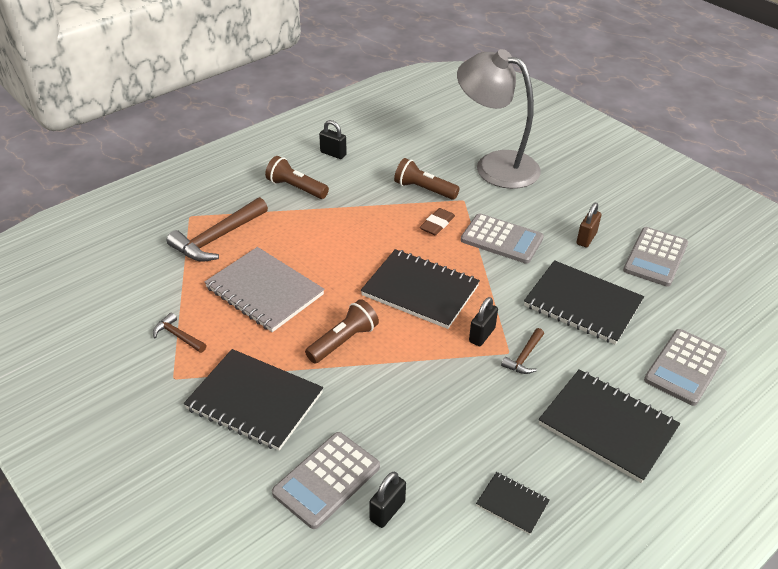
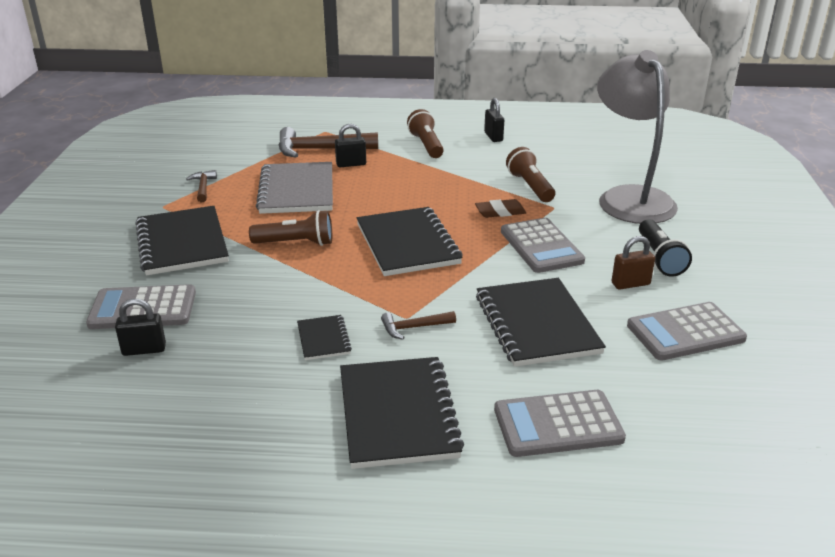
camera: 45 degrees right, 10 degrees down
black padlock [469,297,498,346] -> black padlock moved to [335,124,366,167]
black notebook [476,472,550,535] -> black notebook moved to [297,315,352,360]
none -> black flashlight [639,219,692,277]

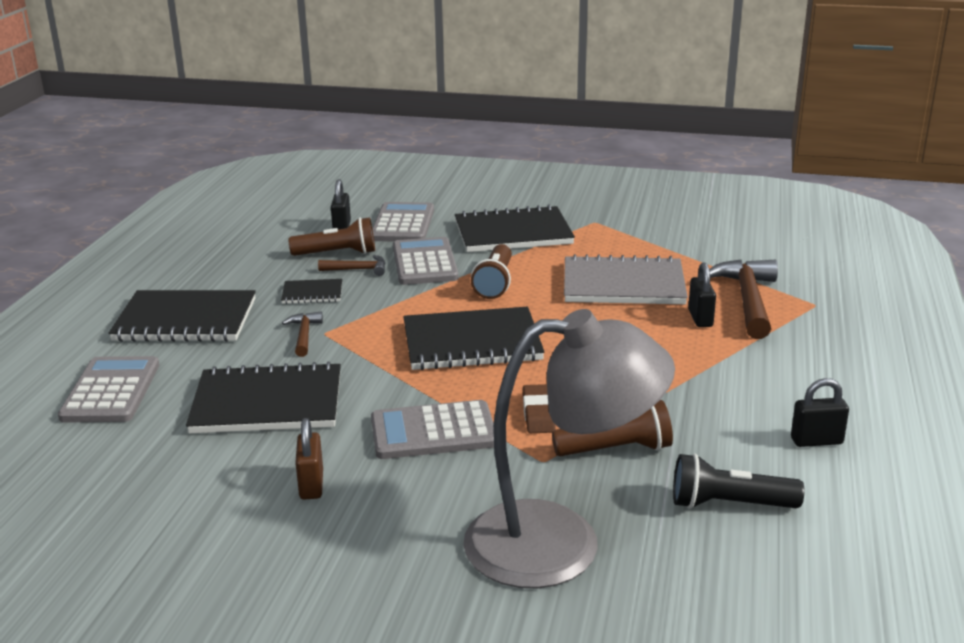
camera: 100 degrees right, 5 degrees down
brown hammer [186,170,217,202] -> brown hammer moved to [318,255,385,276]
brown flashlight [407,109,444,158] -> brown flashlight moved to [289,217,375,256]
grey calculator [627,302,747,360] -> grey calculator moved to [393,237,458,285]
black flashlight [639,219,692,277] -> black flashlight moved to [673,454,804,509]

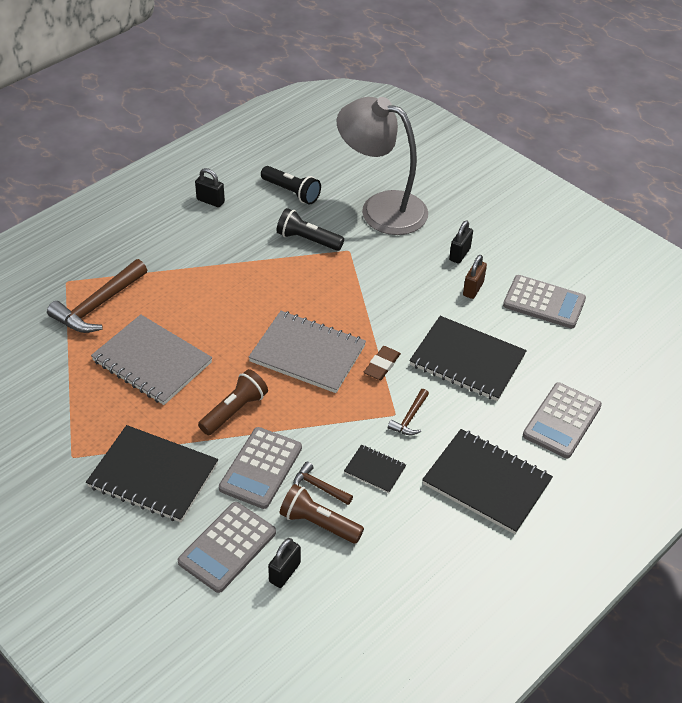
camera: 150 degrees left, 20 degrees up
grey calculator [371,400,494,459] -> grey calculator moved to [503,275,586,329]
black notebook [403,307,544,370] -> grey notebook [248,311,366,393]
brown eraser [523,384,556,433] -> brown eraser moved to [364,346,401,380]
brown flashlight [552,400,673,456] -> black flashlight [277,208,344,251]
black padlock [688,262,716,327] -> black padlock moved to [449,220,473,264]

